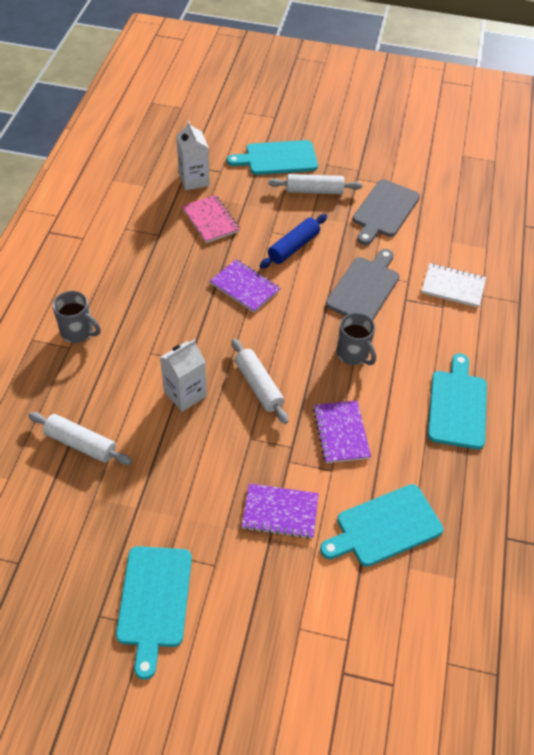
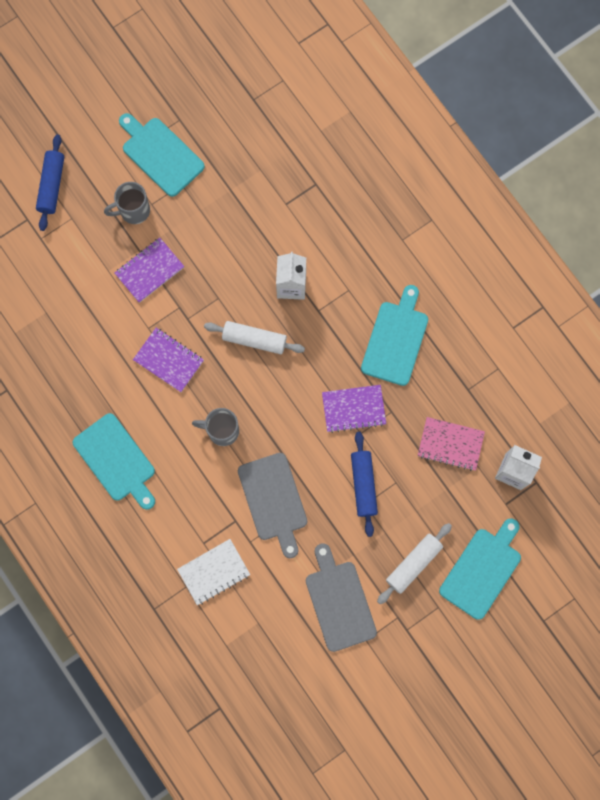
camera: 135 degrees right, 25 degrees up
white rolling pin [28,412,132,465] -> none
grey mug [52,291,101,343] -> grey mug moved to [104,182,150,224]
turquoise cutting board [320,484,443,567] -> turquoise cutting board moved to [361,285,428,386]
none -> blue rolling pin [36,134,64,231]

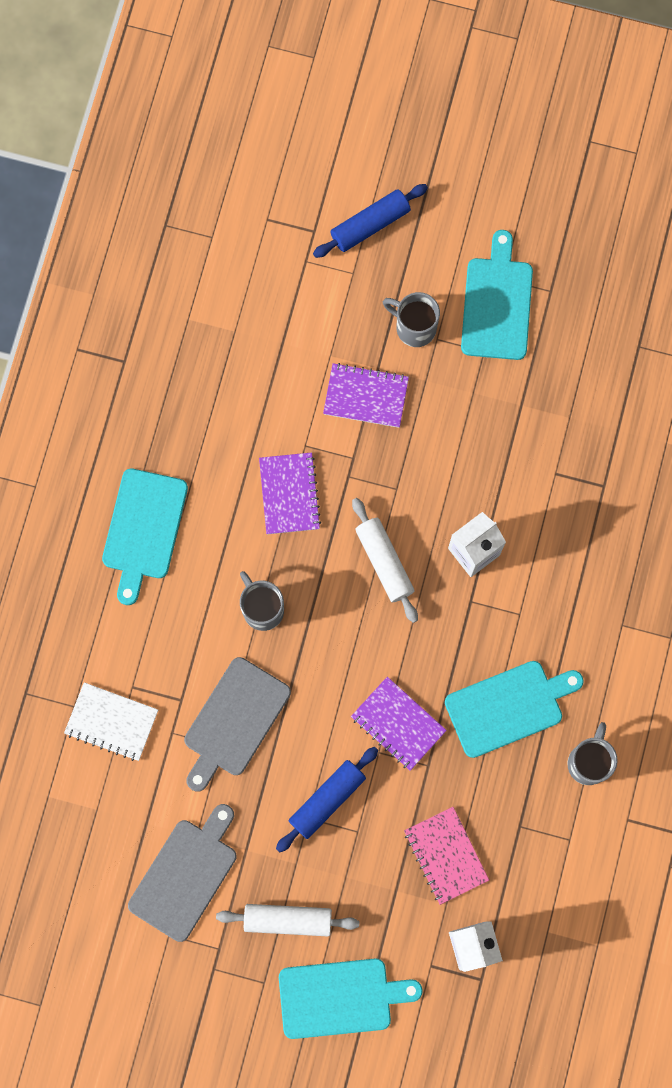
camera: 50 degrees right, 0 degrees up
none -> grey mug [567,722,618,785]

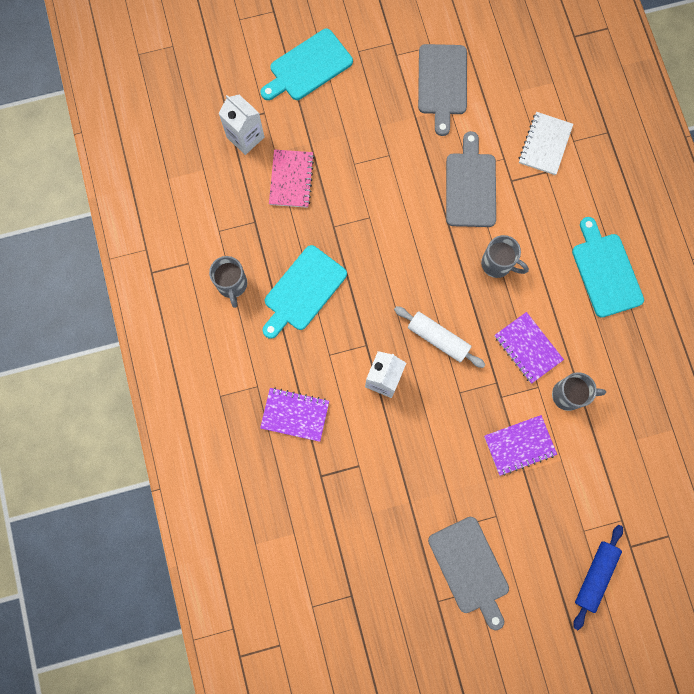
camera: 150 degrees right, 0 degrees up
white notebook [64,682,158,761] -> white notebook turned 60 degrees counterclockwise [519,112,573,175]
white rolling pin [216,904,359,937] -> none
blue rolling pin [276,747,378,853] -> none
purple notebook [351,677,447,771] -> purple notebook moved to [260,387,329,442]
grey mug [383,292,440,347] -> grey mug moved to [552,372,606,411]
pink notebook [404,807,489,905] -> pink notebook turned 60 degrees clockwise [269,149,314,208]
turquoise cutting board [461,230,533,360] -> grey cutting board [428,517,509,630]

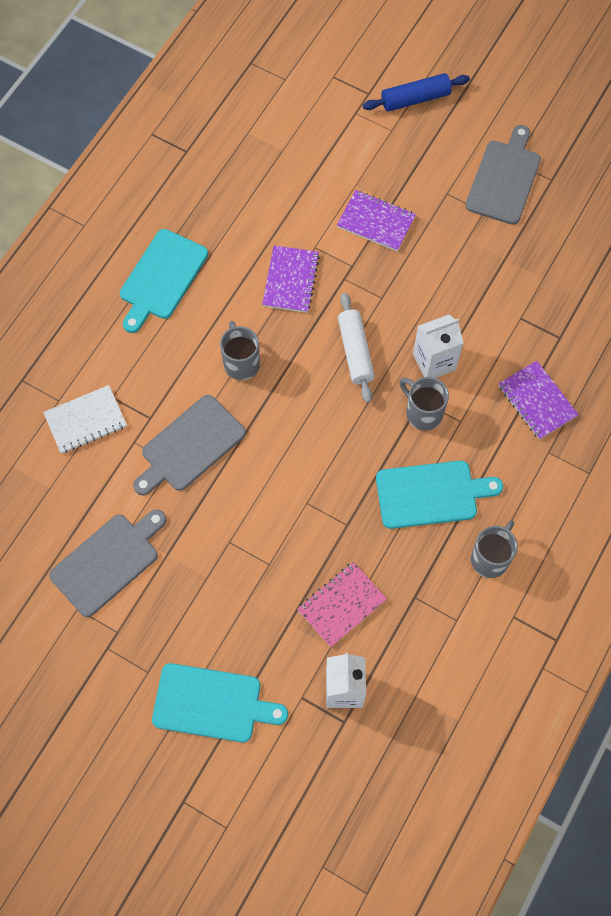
camera: 135 degrees left, 10 degrees down
grey mug [552,372,606,411] -> grey mug moved to [400,377,449,431]

